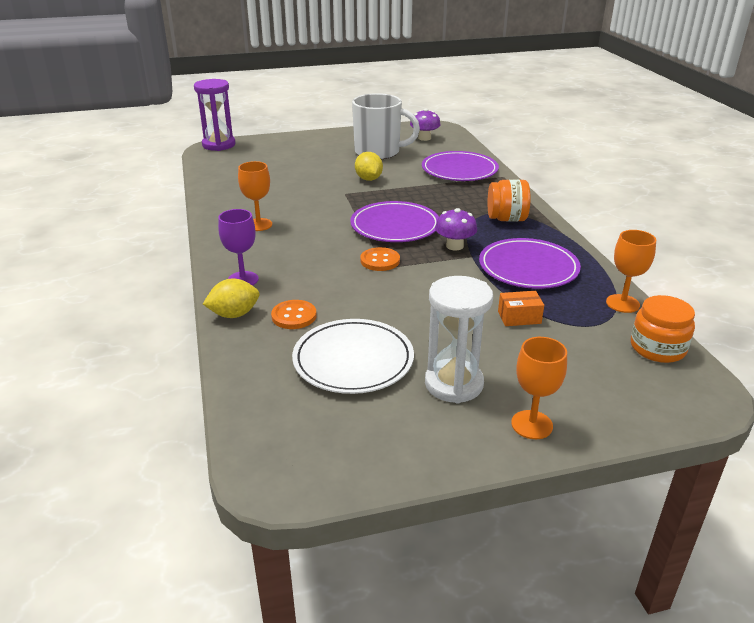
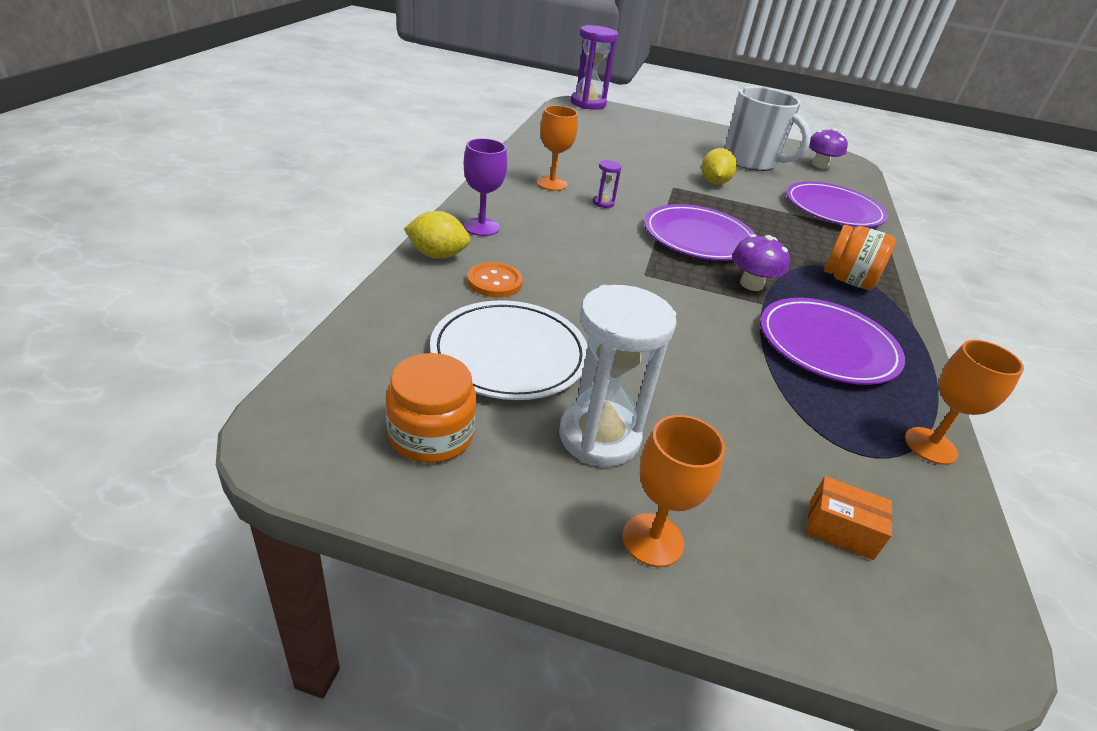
camera: 25 degrees right, 5 degrees up
orange button [360,247,400,271] -> none
orange box [498,291,544,326] -> orange box moved to [806,476,892,560]
orange jar [631,295,695,363] -> orange jar moved to [386,353,477,463]
none -> purple hourglass [593,160,622,208]

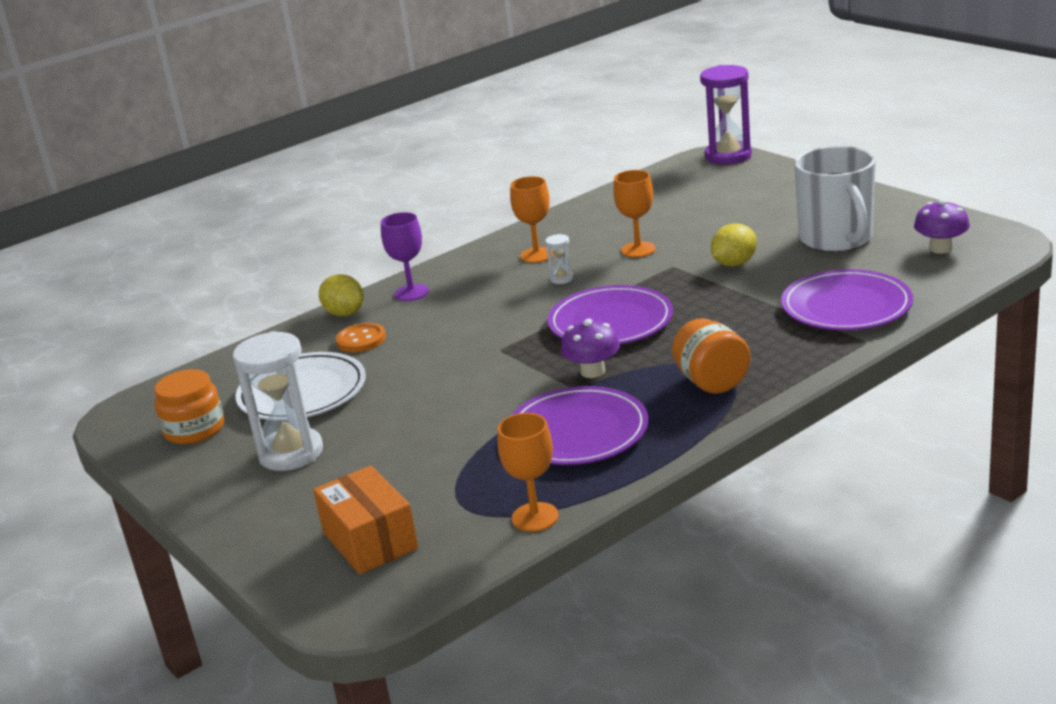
camera: 45 degrees right, 10 degrees down
purple hourglass [593,160,622,208] -> white hourglass [545,234,573,284]
orange goblet [622,415,725,567] -> orange goblet moved to [613,170,656,258]
orange box [806,476,892,560] -> orange box [313,465,418,574], size x1.71

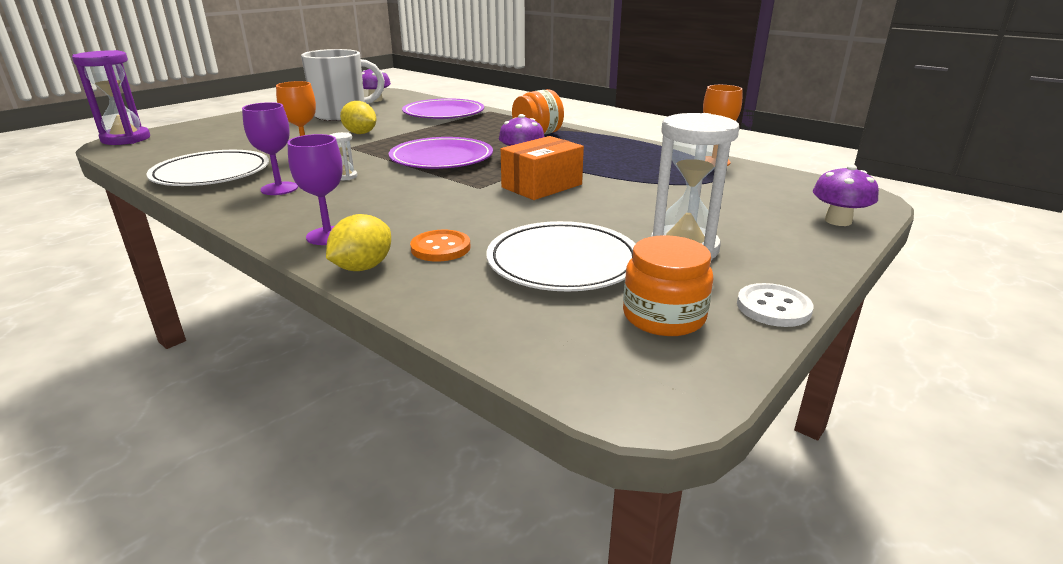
camera: 105 degrees left, 0 degrees up
orange box [313,465,418,574] -> orange box moved to [501,136,584,200]
orange goblet [510,176,554,263] -> purple goblet [242,102,298,195]
purple plate [512,386,648,465] -> none
none -> white plate [146,150,269,186]
none -> white button [737,283,814,327]
none -> purple mushroom [813,165,879,226]

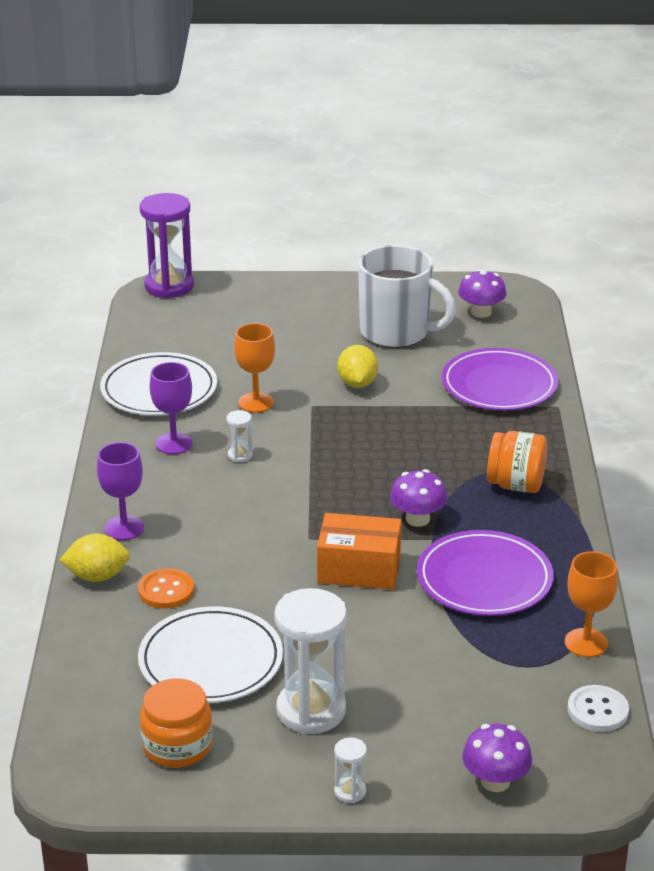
camera: 50 degrees right, 5 degrees up
purple plate [389,137,493,169] -> purple plate moved to [417,530,554,616]
white button [737,283,814,327] -> white button moved to [568,685,629,732]
none -> white hourglass [334,737,367,803]

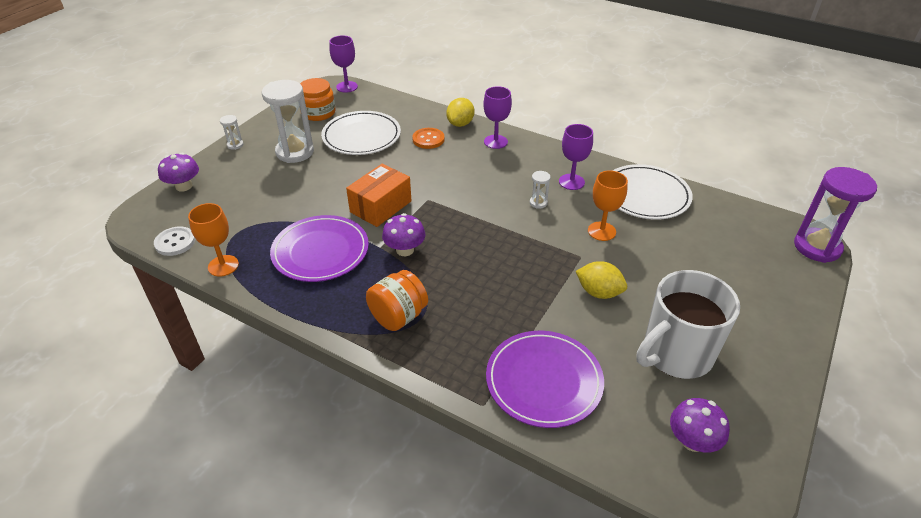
camera: 120 degrees right, 10 degrees up
none -> purple goblet [329,35,358,93]

